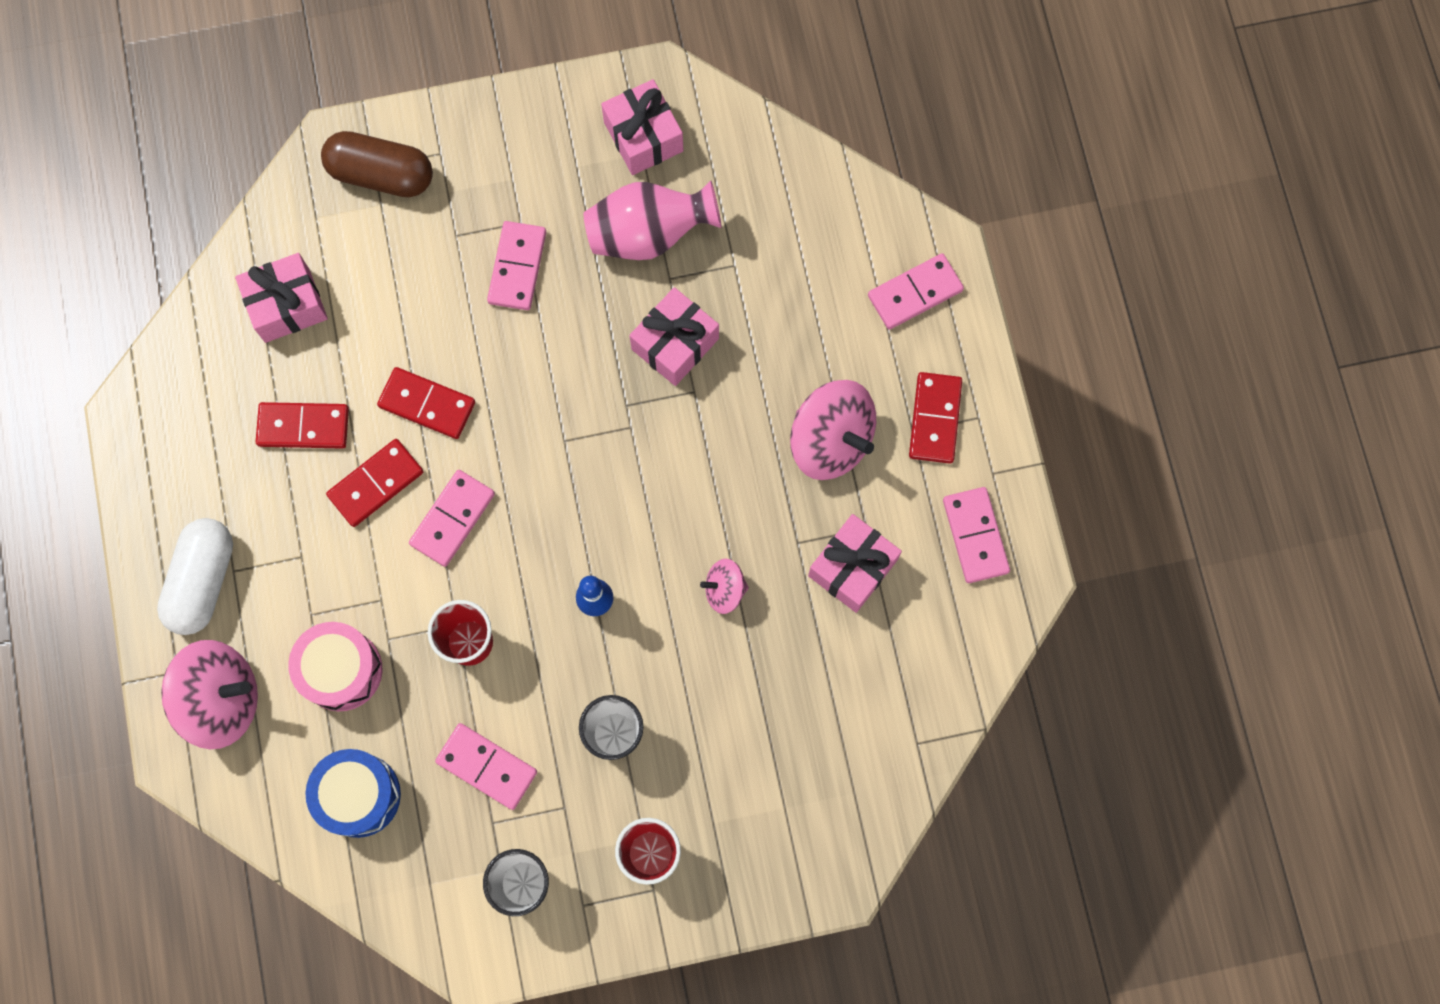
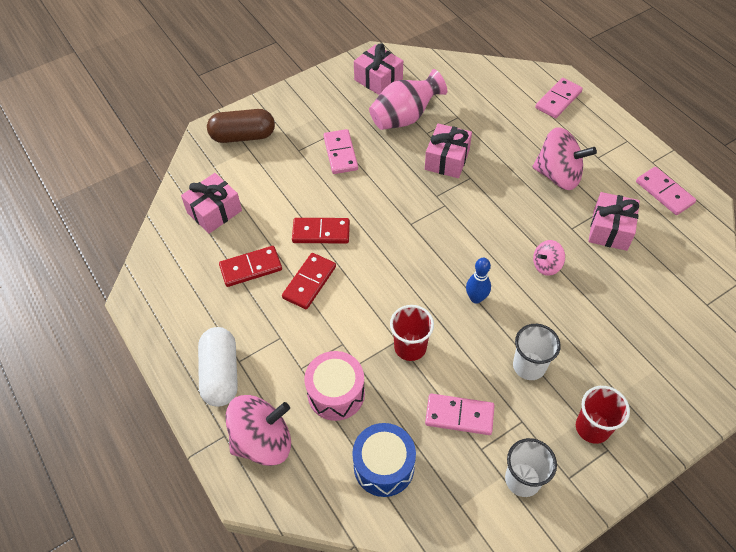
camera: 20 degrees left, 20 degrees down
pink domino [409,470,495,567] -> none
red domino [909,372,962,464] -> none

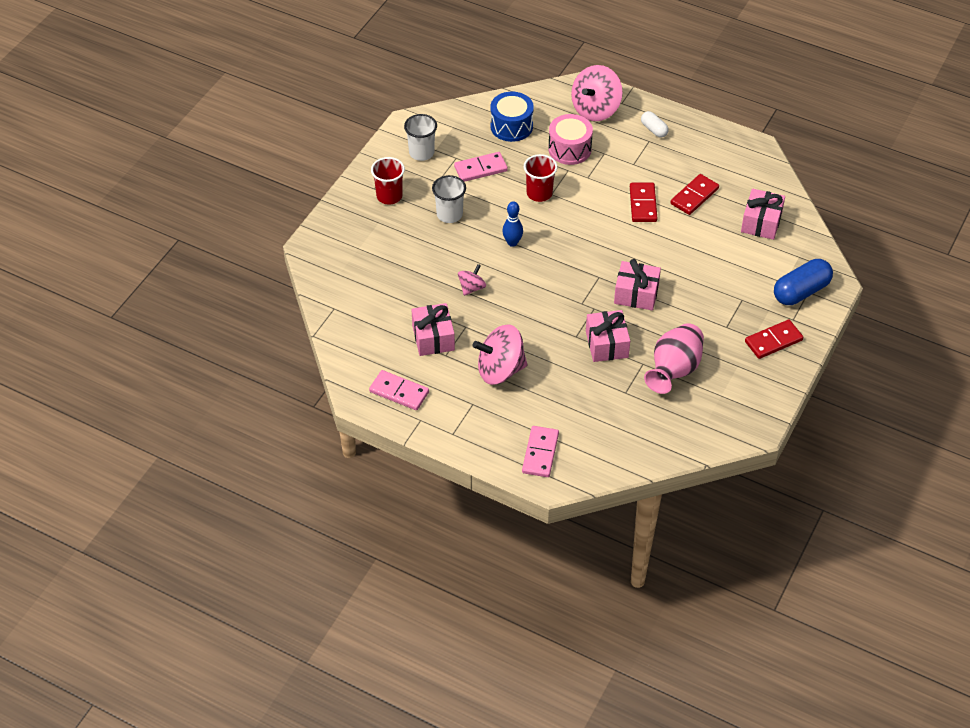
camera: 150 degrees right, 5 degrees down
white capsule [198,327,238,407] -> white capsule [641,111,669,138], size x0.55
brown capsule [207,109,275,143] -> blue capsule [774,259,833,305]
red domino [292,218,350,244] -> red domino moved to [745,320,803,359]
pink domino [324,129,358,174] -> none
pink gift [354,44,403,95] -> pink gift moved to [614,259,661,310]

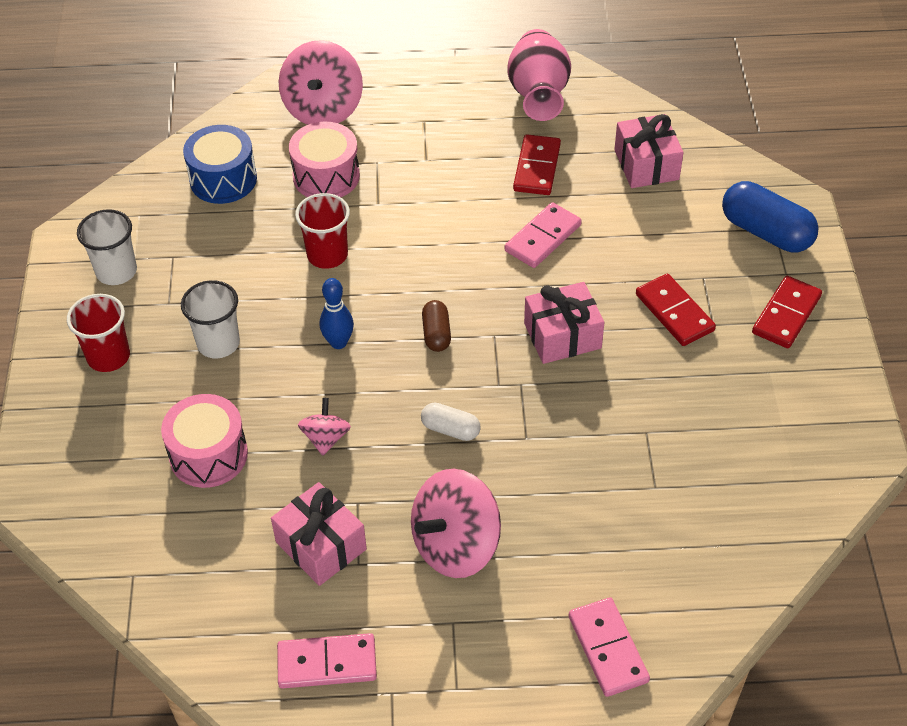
camera: 30 degrees left, 0 degrees up
pink domino [454,152,508,182] -> pink domino moved to [505,202,582,268]
pink gift [586,310,630,362] -> none
red domino [630,183,657,222] -> red domino moved to [636,274,716,346]
white capsule [641,111,669,138] -> white capsule moved to [421,403,481,441]
pink vase [644,323,704,394] -> pink vase moved to [507,29,571,121]
blue capsule [774,259,833,305] -> blue capsule turned 75 degrees counterclockwise [722,181,819,252]
none -> pink drum [161,394,248,488]
none -> brown capsule [422,300,451,352]

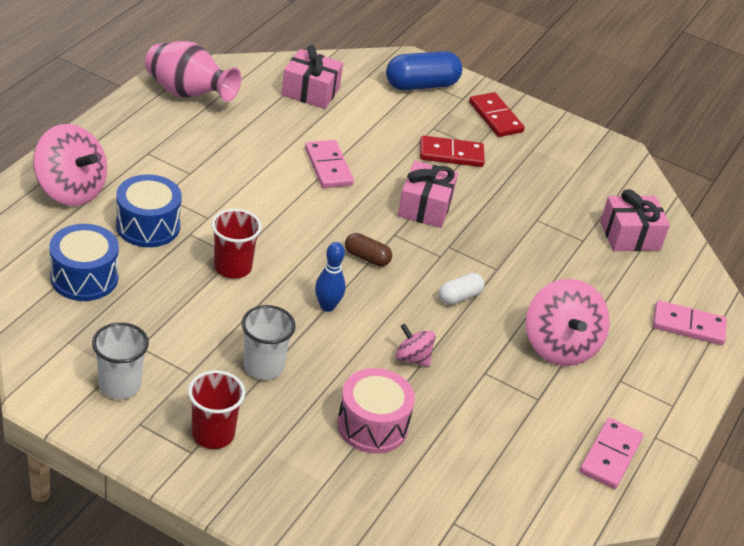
camera: 65 degrees left, 10 degrees down
pink gift [271,482,367,586] -> pink gift moved to [600,189,670,251]
pink drum [289,122,360,197] -> blue drum [116,174,182,247]
red domino [513,134,561,195] -> none

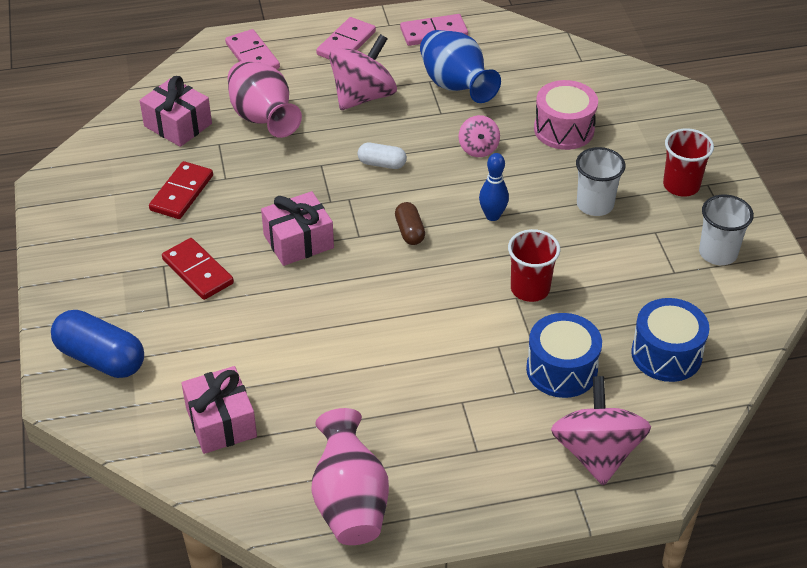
camera: 125 degrees left, 5 degrees up
pink domino [305,140,354,188] -> pink domino moved to [316,17,376,60]
red domino [469,92,525,137] -> red domino moved to [149,161,213,219]
none -> pink vase [228,61,302,138]
none -> blue vase [420,30,501,103]

